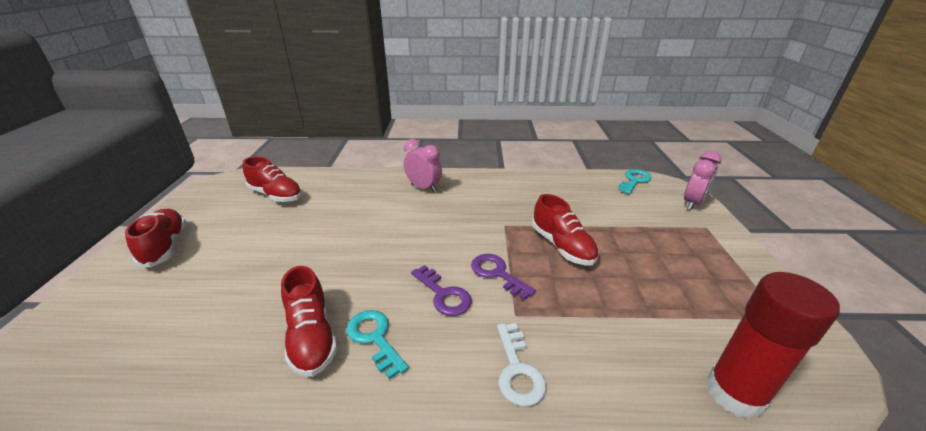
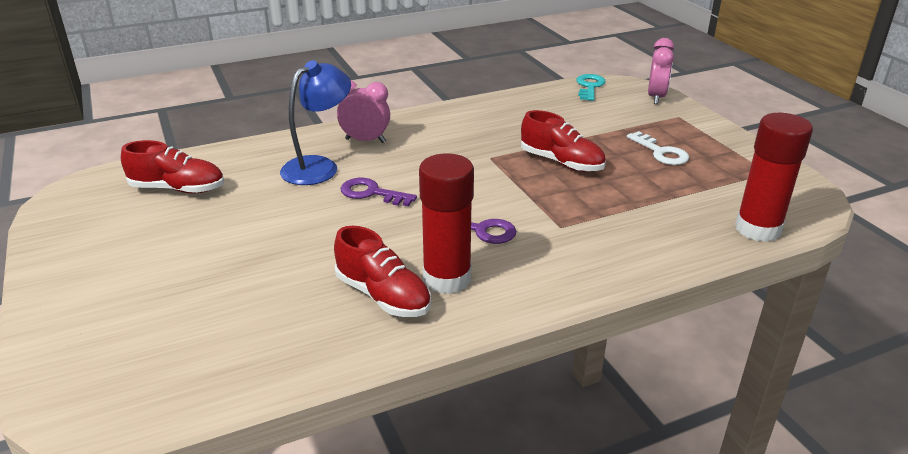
camera: 25 degrees left, 0 degrees up
red shoe [125,209,187,267] -> none
turquoise key [346,310,409,379] -> red glue stick [419,153,474,294]
purple key [471,254,536,300] -> purple key moved to [341,178,417,206]
white key [497,323,546,406] -> white key moved to [627,131,689,165]
none -> blue lamp [280,60,351,185]

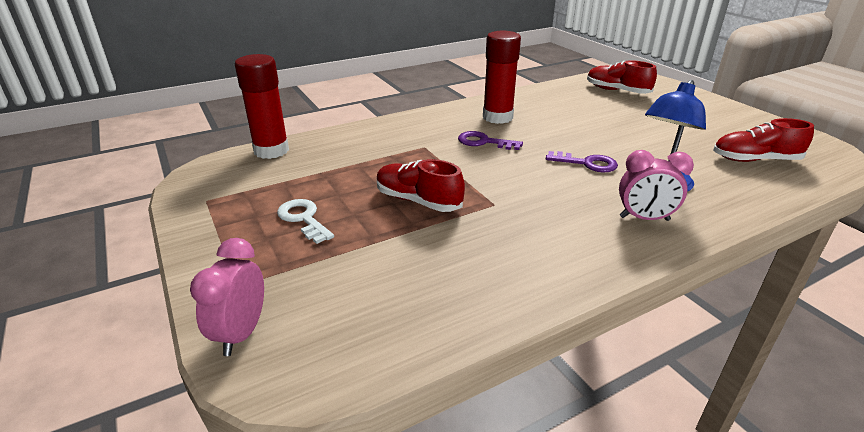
camera: 175 degrees right, 0 degrees up
red shoe [334,226,431,317] -> red shoe moved to [587,60,657,94]
turquoise key [576,74,606,101] -> none

